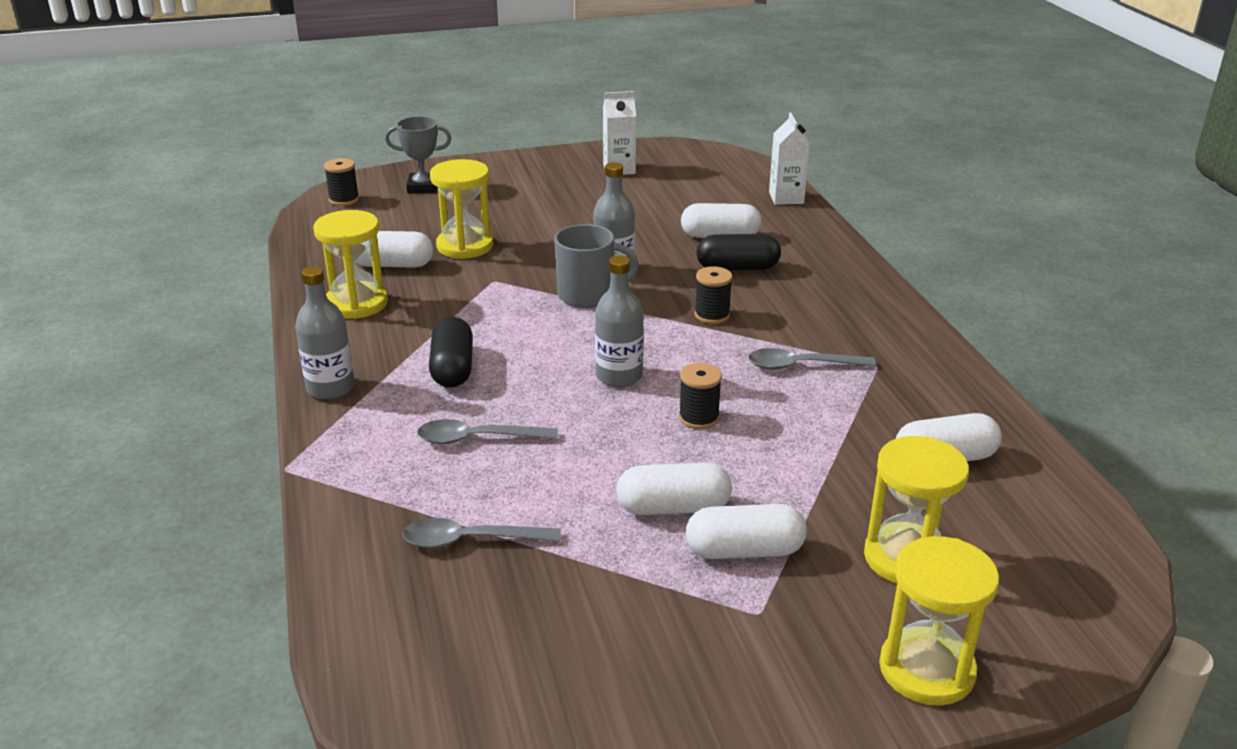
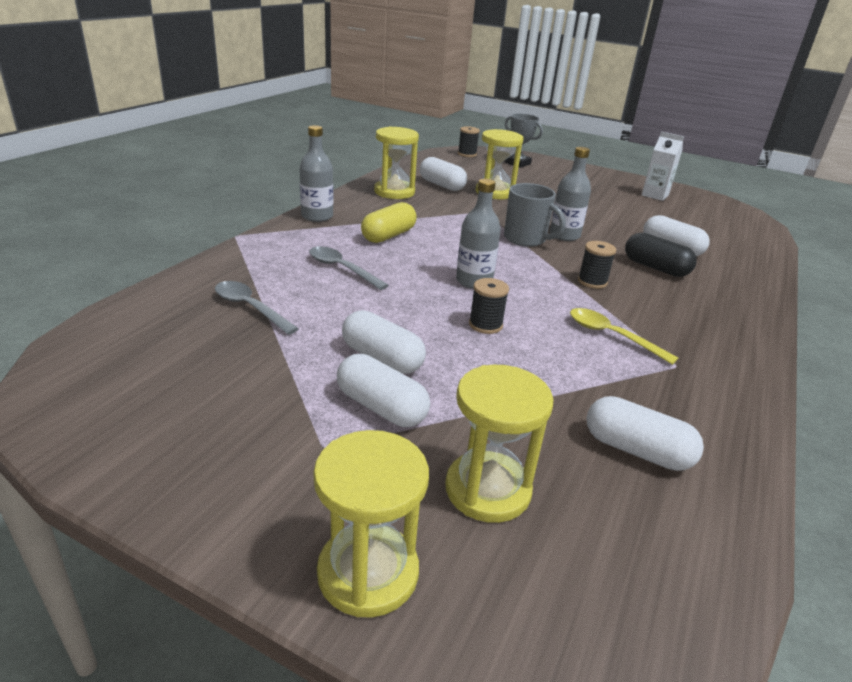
camera: 40 degrees right, 0 degrees up
black capsule [429,316,473,388] -> yellow capsule [361,202,417,243]
grey spoon [748,348,876,370] -> yellow spoon [570,308,678,365]
white carton [769,112,810,205] -> none

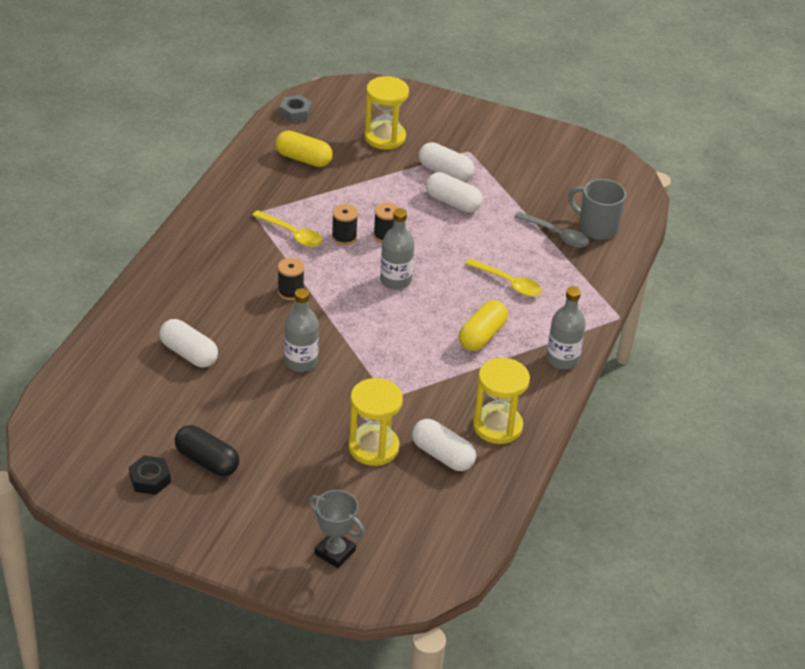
camera: 175 degrees right, 10 degrees up
grey spoon [309,246,389,290] -> yellow spoon [465,258,542,296]
yellow hourglass [313,430,429,618] -> none
black spool [458,126,480,157] -> black spool moved to [332,204,358,245]
grey mug [504,183,565,247] -> grey mug moved to [568,179,626,240]
white capsule [586,396,704,471] -> yellow capsule [276,130,333,167]
black capsule [625,233,697,277] -> black capsule moved to [175,425,239,476]
white carton [642,132,684,201] -> black nut [129,455,171,495]
none -> grey nut [280,95,312,123]

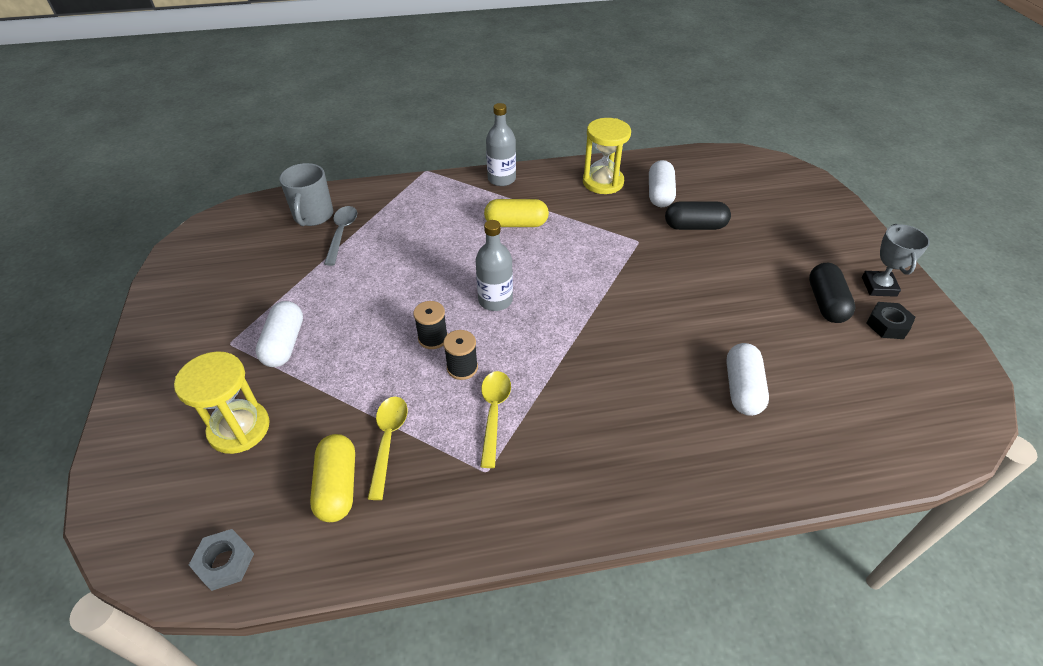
camera: 120 degrees left, 5 degrees up
black spool [278,258,304,300] -> none
grey bottle [284,288,319,372] -> none
grey trophy [309,490,365,568] -> grey trophy moved to [862,224,930,297]
yellow hourglass [348,378,403,466] -> black capsule [665,201,731,230]
white capsule [426,172,483,212] -> none
yellow spoon [465,258,542,296] -> yellow spoon moved to [368,397,408,500]

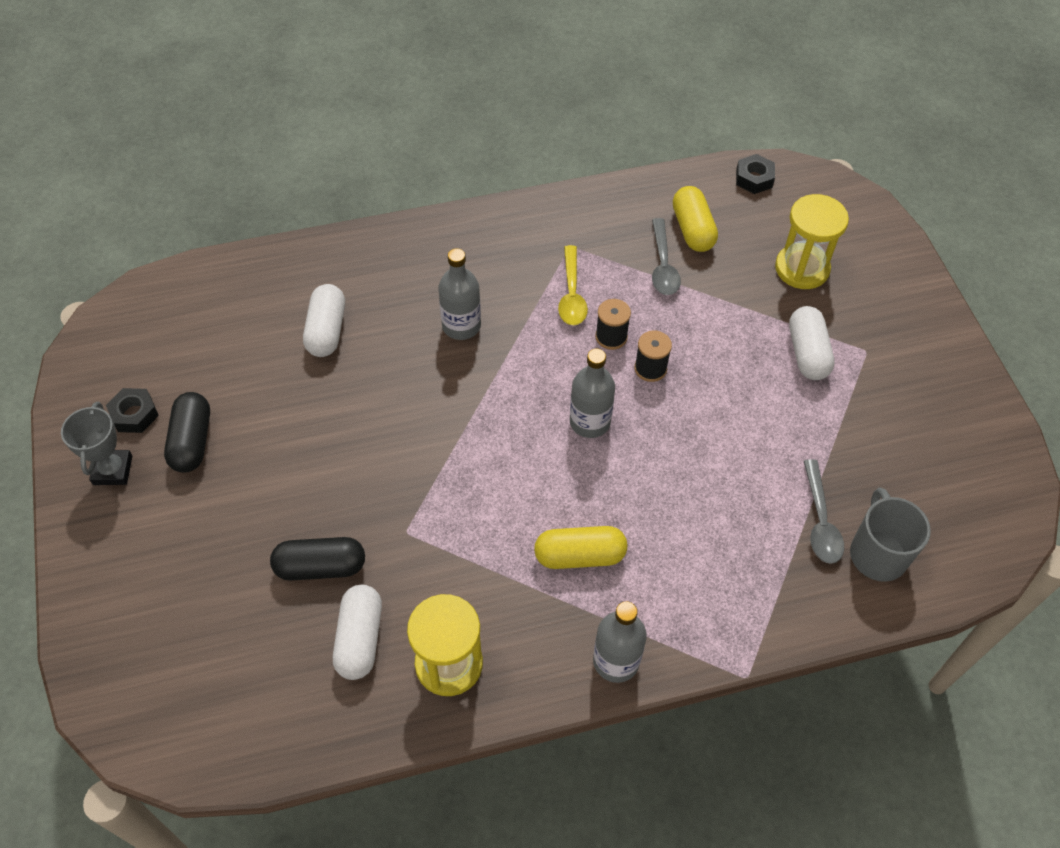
camera: 175 degrees right, 10 degrees up
grey nut [189,529,254,591] -> black nut [736,154,775,194]
yellow spoon [368,397,408,500] -> grey spoon [652,218,681,295]
none -> grey bottle [438,248,481,340]

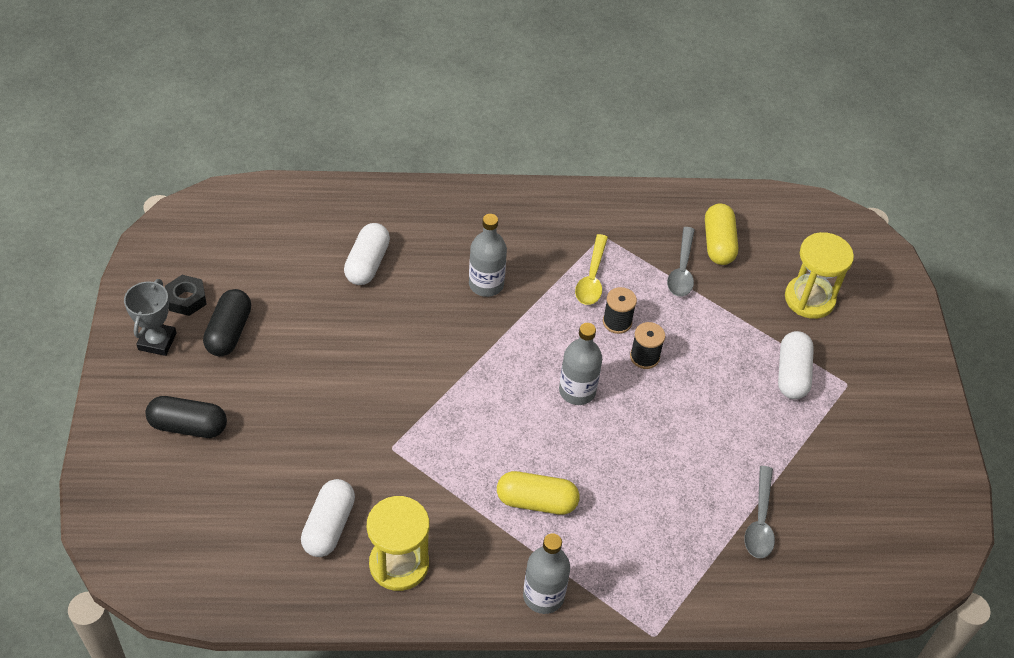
camera: 10 degrees right, 5 degrees down
black capsule [270,537,365,581] -> black capsule moved to [145,396,227,438]
black nut [736,154,775,194] -> none
grey mug [850,488,931,582] -> none

